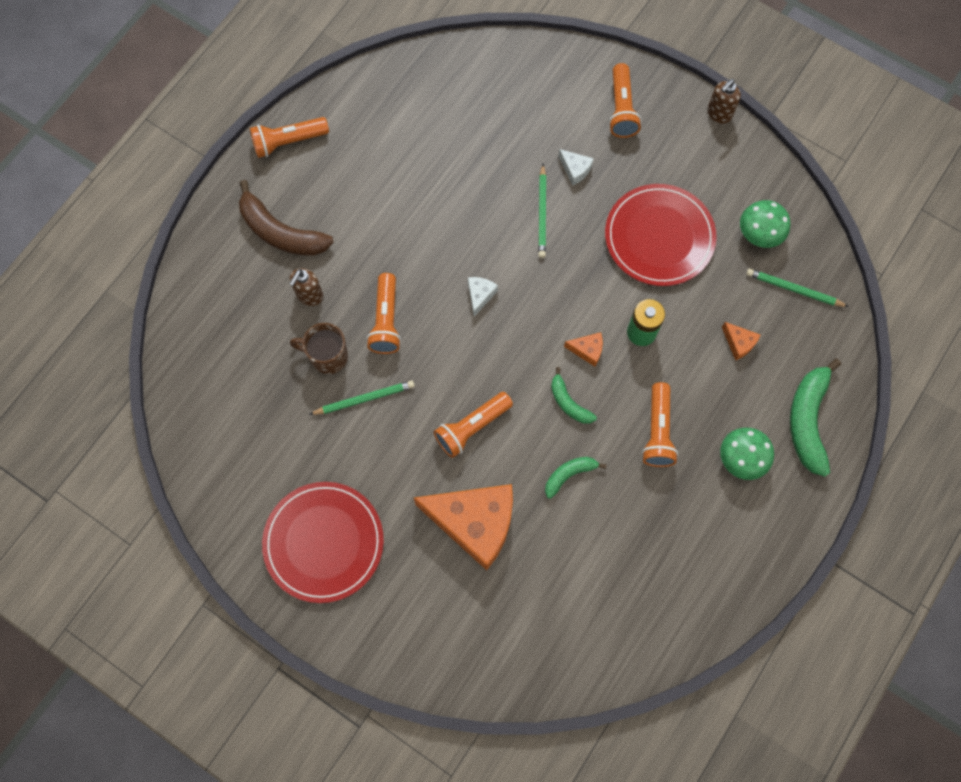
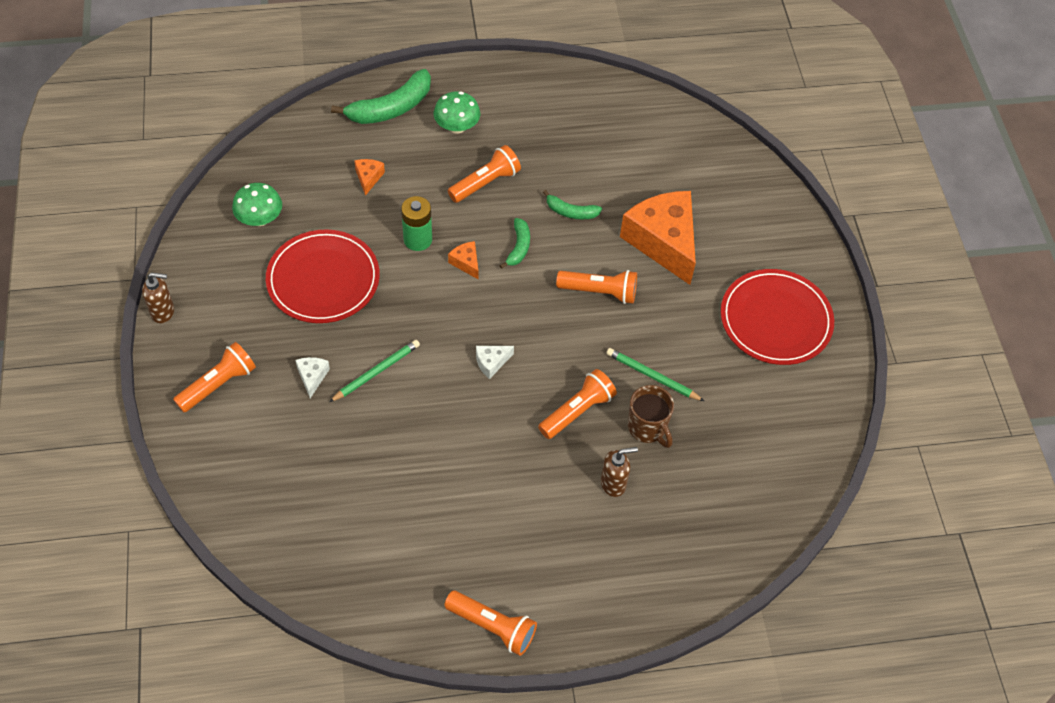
camera: 135 degrees left, 15 degrees down
brown banana [239,180,334,256] -> none
green pencil [746,268,849,307] -> none

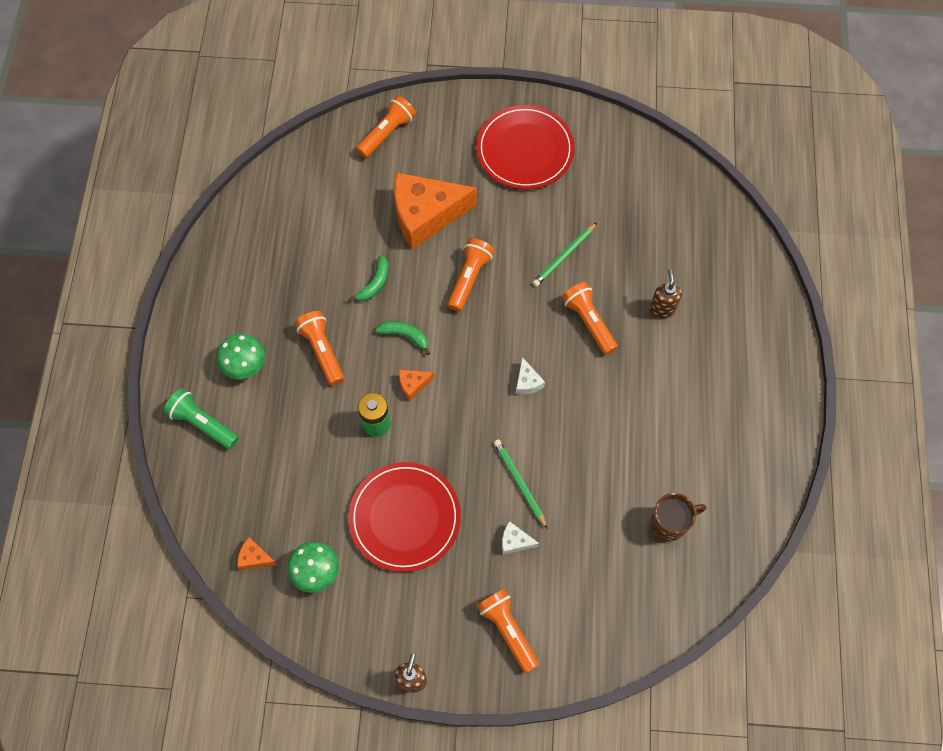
camera: 75 degrees left, 10 degrees up
green banana [331,69,431,124] -> green flashlight [164,388,239,449]
orange cheese [354,159,385,196] -> orange cheese moved to [237,537,277,570]
orange flashlight [444,591,537,656] -> orange flashlight moved to [356,96,416,158]
brown mug [628,385,674,448] -> brown mug moved to [651,493,706,541]

